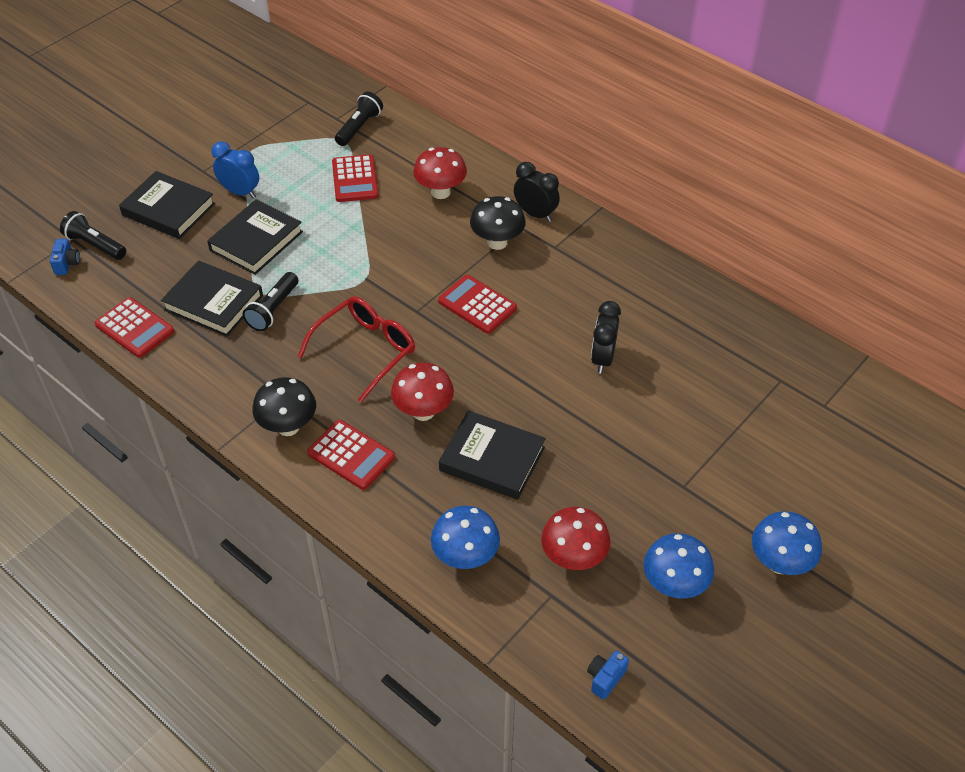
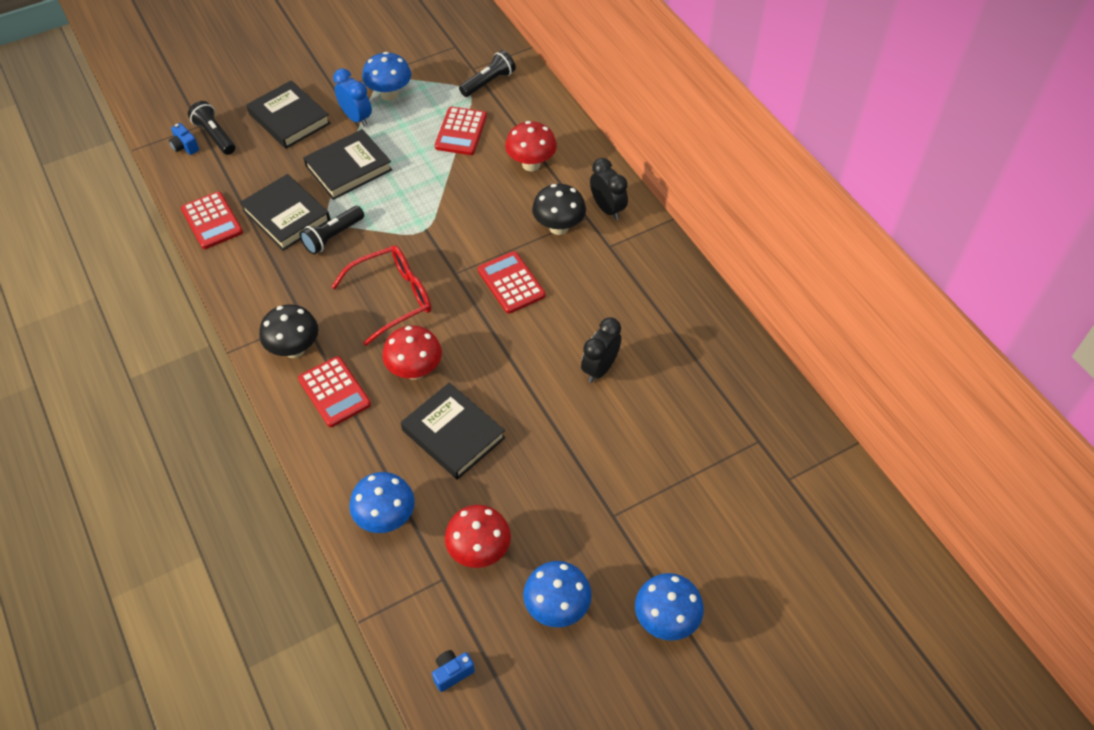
camera: 20 degrees right, 5 degrees up
blue camera [50,239,80,275] -> blue camera turned 120 degrees clockwise [169,123,199,155]
none -> blue mushroom [362,52,411,101]

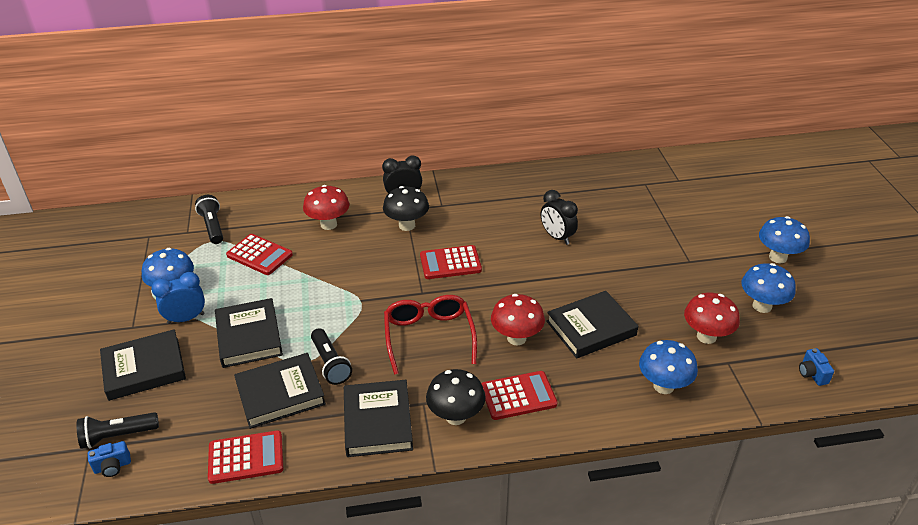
camera: 70 degrees left, 15 degrees down
none -> black book [344,380,413,457]

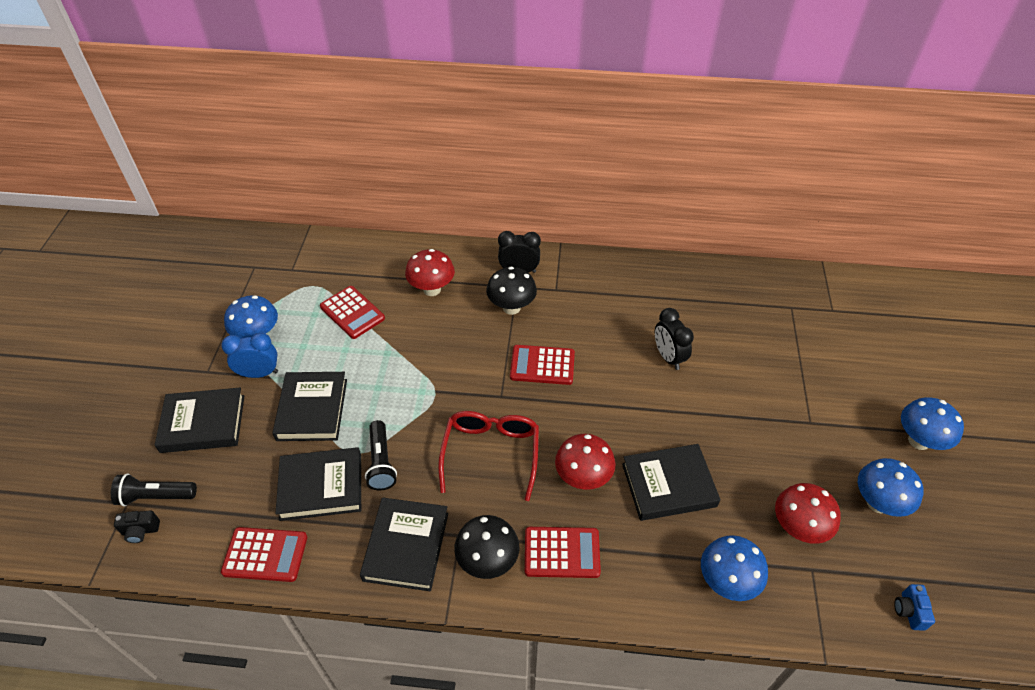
camera: 15 degrees right, 10 degrees up
blue camera [88,441,131,477] -> black camera [114,510,160,543]
black flashlight [195,195,223,244] -> none

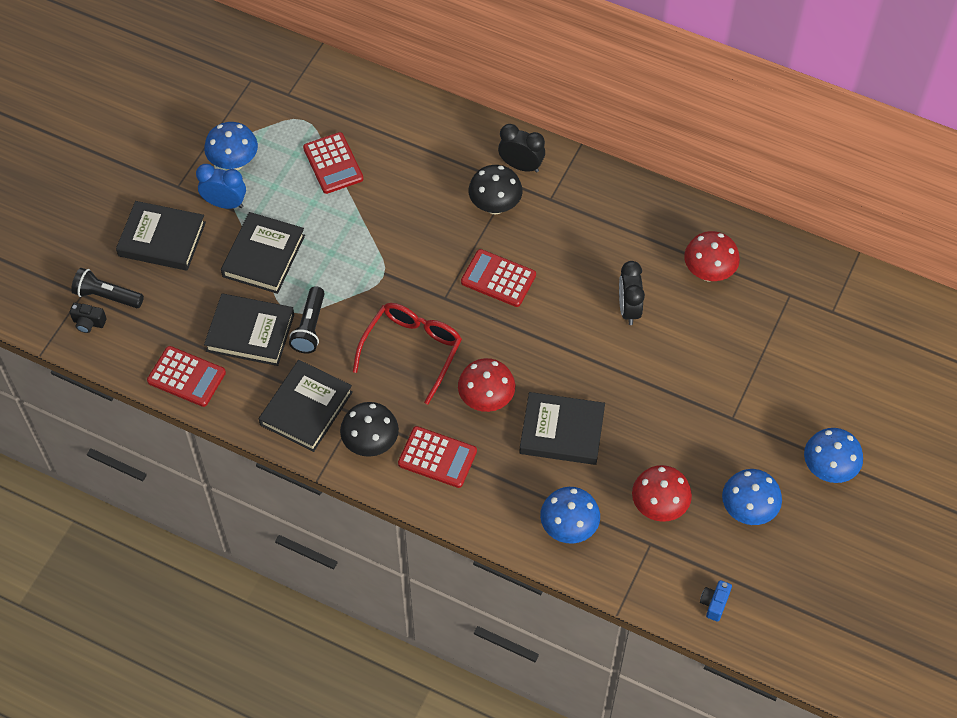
camera: 20 degrees right, 10 degrees up
red mushroom [405,249,455,296] -> red mushroom moved to [684,231,740,281]

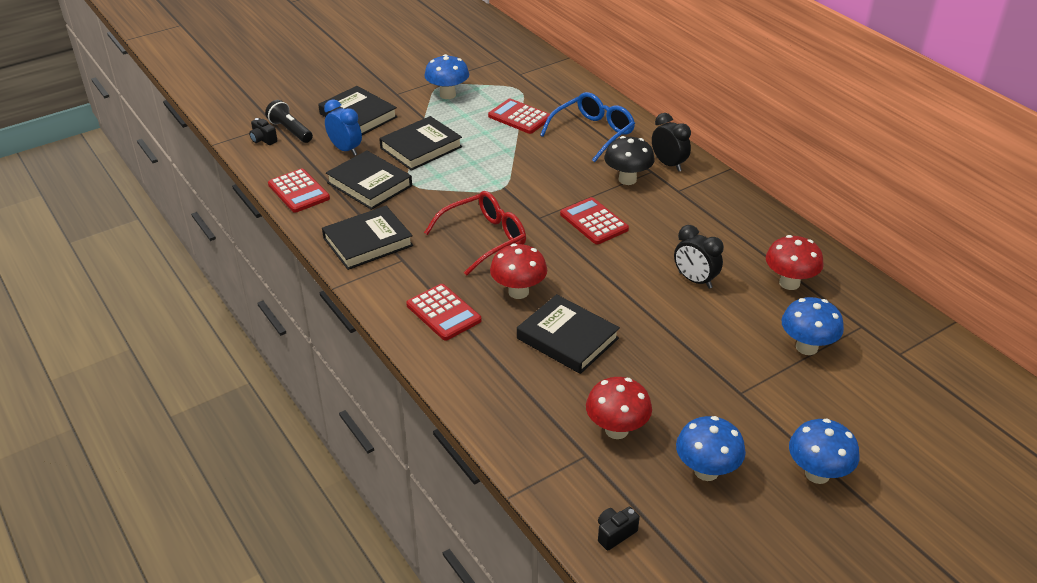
camera: 30 degrees right, 20 degrees down
blue clock [196,164,246,209] -> blue clock moved to [324,99,362,156]
black flashlight [289,286,325,354] -> none
red calculator [303,132,363,194] -> red calculator turned 120 degrees clockwise [488,99,550,134]
black mushroom [340,402,399,457] -> none
blue mushroom [540,487,600,544] -> blue mushroom moved to [782,297,844,355]
black clock [619,261,645,325] -> black clock turned 75 degrees counterclockwise [674,225,724,289]
blue camera [700,580,732,622] -> black camera [598,507,640,551]
none -> blue glasses [540,92,635,162]

